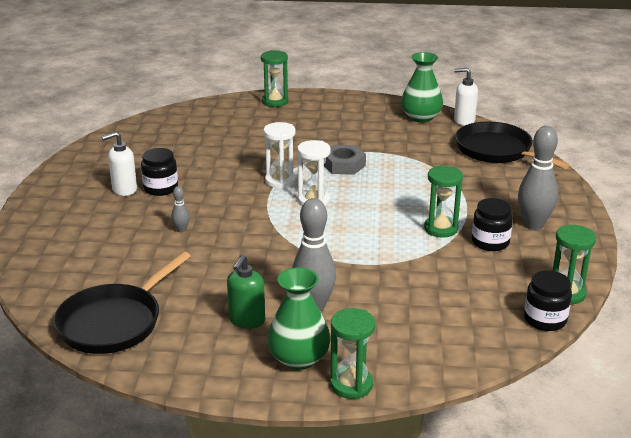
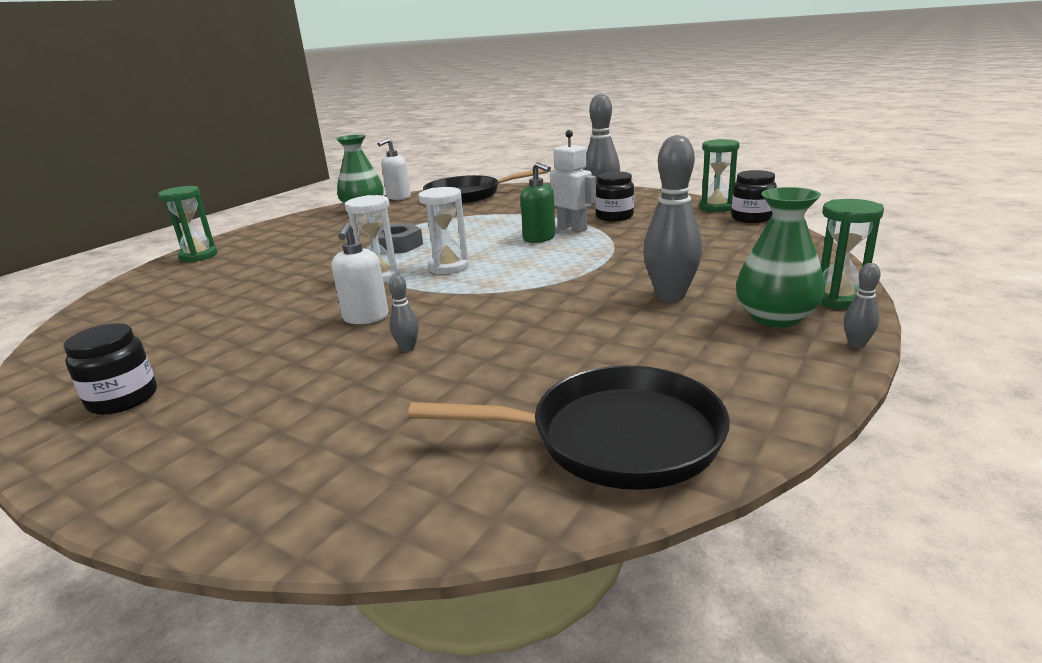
camera: 60 degrees left, 5 degrees down
black pan [54,251,191,354] -> black pan turned 60 degrees counterclockwise [408,366,730,490]
white soap dispenser [102,132,137,196] -> white soap dispenser moved to [331,223,388,324]
black jar [141,148,178,196] -> black jar moved to [64,323,157,415]
green soap dispenser [227,255,265,329] -> green soap dispenser moved to [520,162,555,243]
green hourglass [424,165,463,237] -> white robot [550,130,596,232]
none -> grey bowling pin [844,263,881,348]

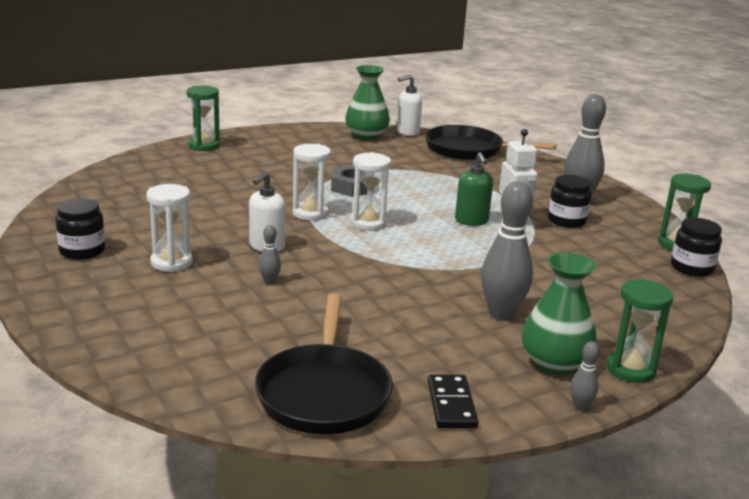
camera: 25 degrees right, 0 degrees up
black pan [408,366,730,490] -> black pan turned 60 degrees clockwise [255,293,393,434]
none -> white hourglass [146,184,193,272]
none -> black domino [428,374,478,428]

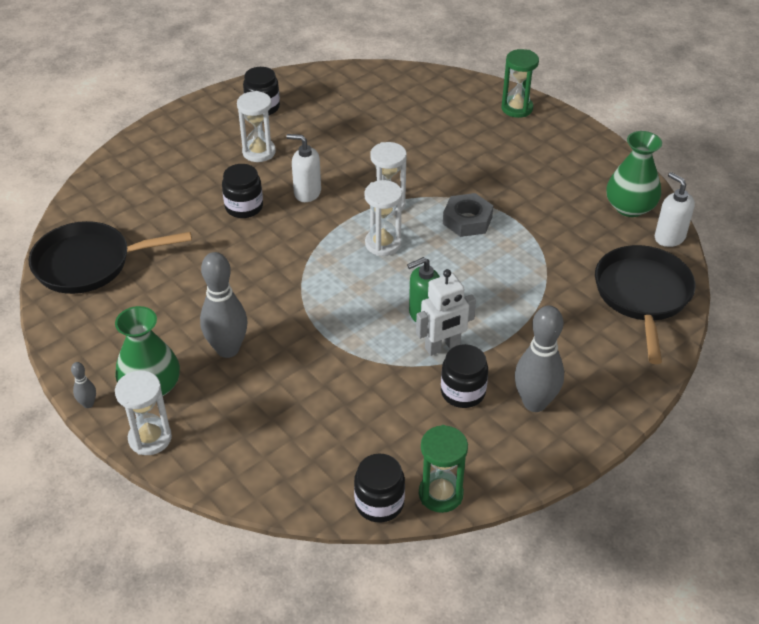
camera: 80 degrees right, 20 degrees up
grey bowling pin [259,225,281,284] -> black jar [222,164,263,218]
black domino [428,374,478,428] -> none
green hourglass [607,279,673,383] -> white hourglass [115,371,172,455]

